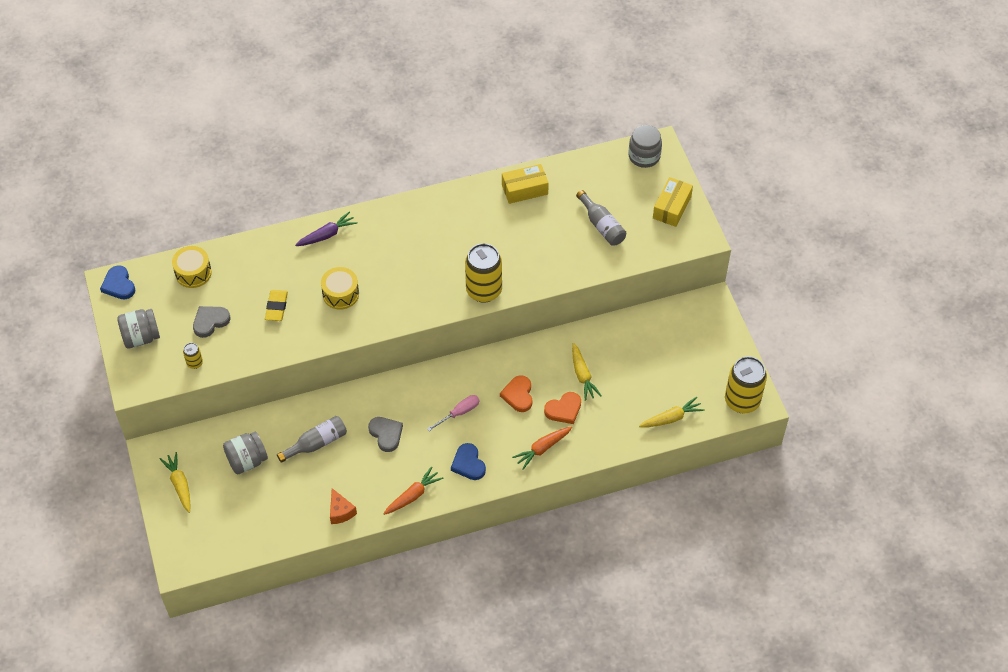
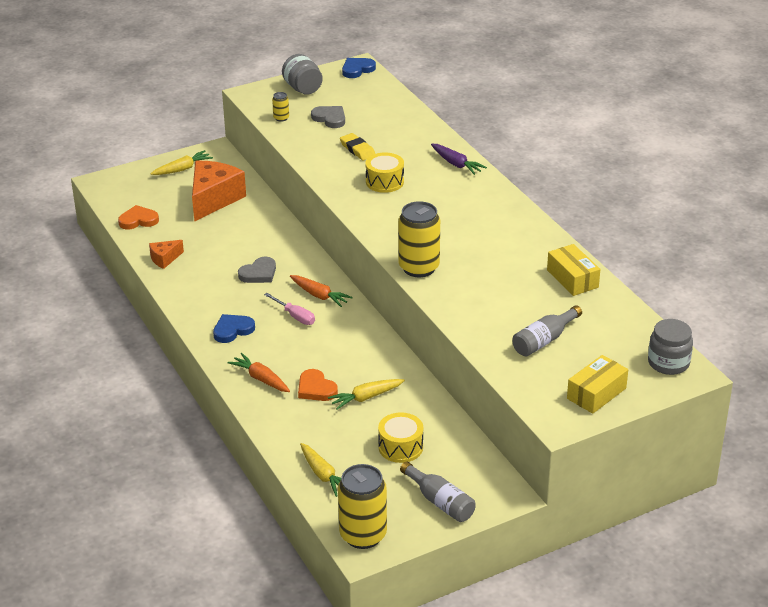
camera: 80 degrees right, 20 degrees down
yellow drum [172,246,212,288] -> yellow drum moved to [378,412,423,463]
grey jar [223,431,268,474] -> orange cheese [192,161,246,222]
yellow eraser [265,290,288,321] -> yellow eraser turned 60 degrees clockwise [340,133,375,160]
grey bottle [277,416,347,463] -> grey bottle moved to [400,461,475,522]
orange carrot [383,467,443,515] -> orange carrot moved to [290,275,353,307]
orange heart [500,375,532,412] -> orange heart moved to [118,205,159,229]
yellow box [653,177,693,227] -> yellow box turned 60 degrees counterclockwise [567,355,628,414]

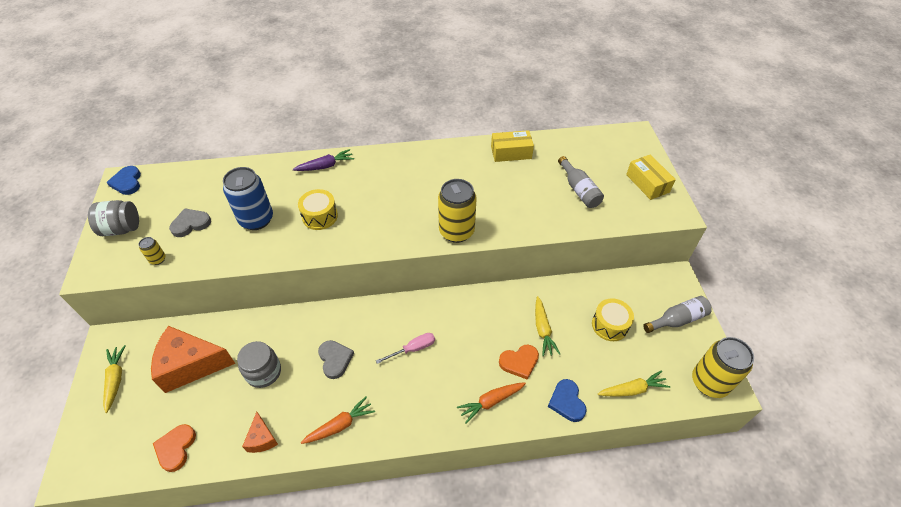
camera: 70 degrees left, 15 degrees up
orange cheese [192,161,246,222] -> orange cheese turned 45 degrees counterclockwise [151,326,236,393]
blue heart [213,314,255,343] -> blue heart moved to [548,379,587,422]
orange carrot [290,275,353,307] -> orange carrot moved to [301,396,375,444]
yellow eraser [340,133,375,160] -> blue can [223,167,273,230]
grey jar [648,319,693,375] -> grey jar moved to [237,341,281,388]

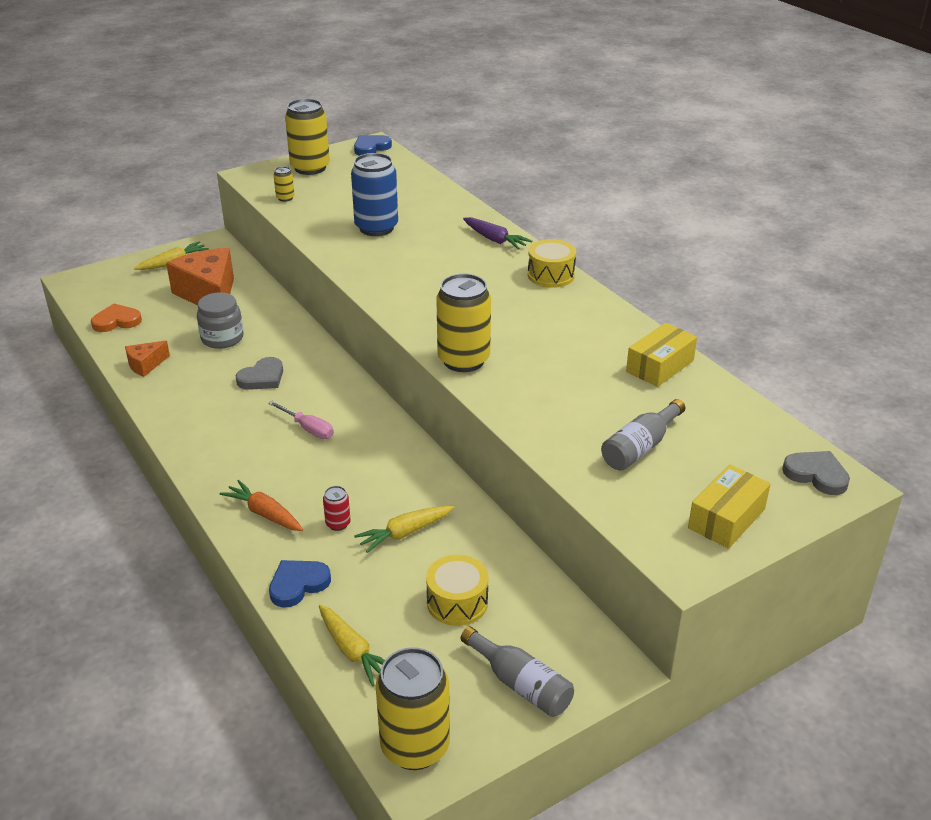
camera: 65 degrees right, 15 degrees down
grey jar [88,200,139,236] -> yellow can [285,99,330,175]
grey heart [169,208,211,237] -> grey heart moved to [782,451,850,495]
yellow drum [298,189,338,230] -> yellow drum moved to [528,239,576,288]
orange carrot [301,396,375,444] -> none
yellow box [491,130,534,162] -> yellow box turned 75 degrees clockwise [626,323,697,387]
orange heart [499,345,539,380] -> red can [323,486,350,531]

